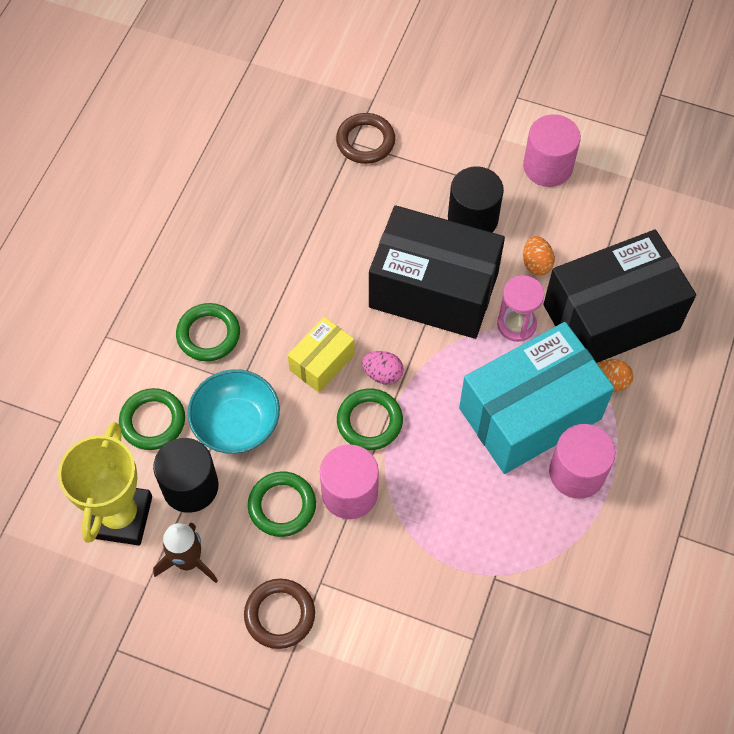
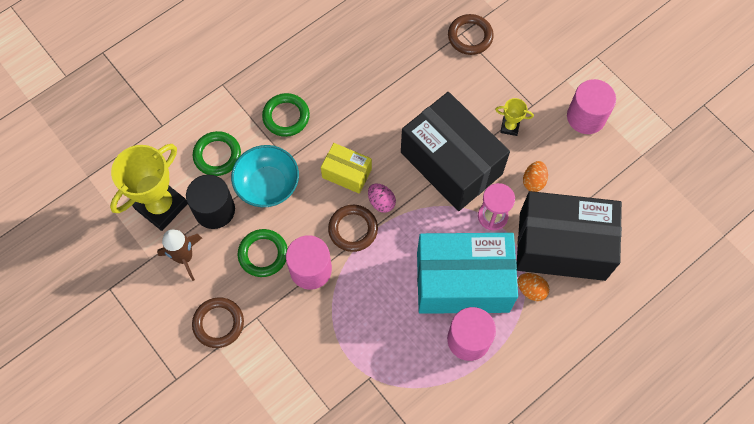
camera: 30 degrees right, 5 degrees up
yellow box [288,317,355,393] -> yellow box turned 45 degrees clockwise [321,143,372,194]
green ring [337,389,403,450] -> brown ring [328,205,378,252]
black cylinder [448,167,504,232] -> yellow trophy [495,98,534,136]

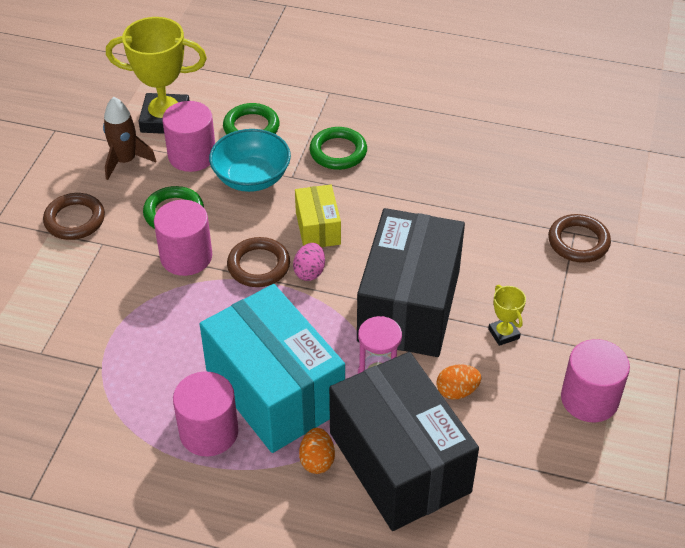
camera: 55 degrees right, 20 degrees down
black cylinder [186,175,235,229] -> pink cylinder [162,101,215,172]

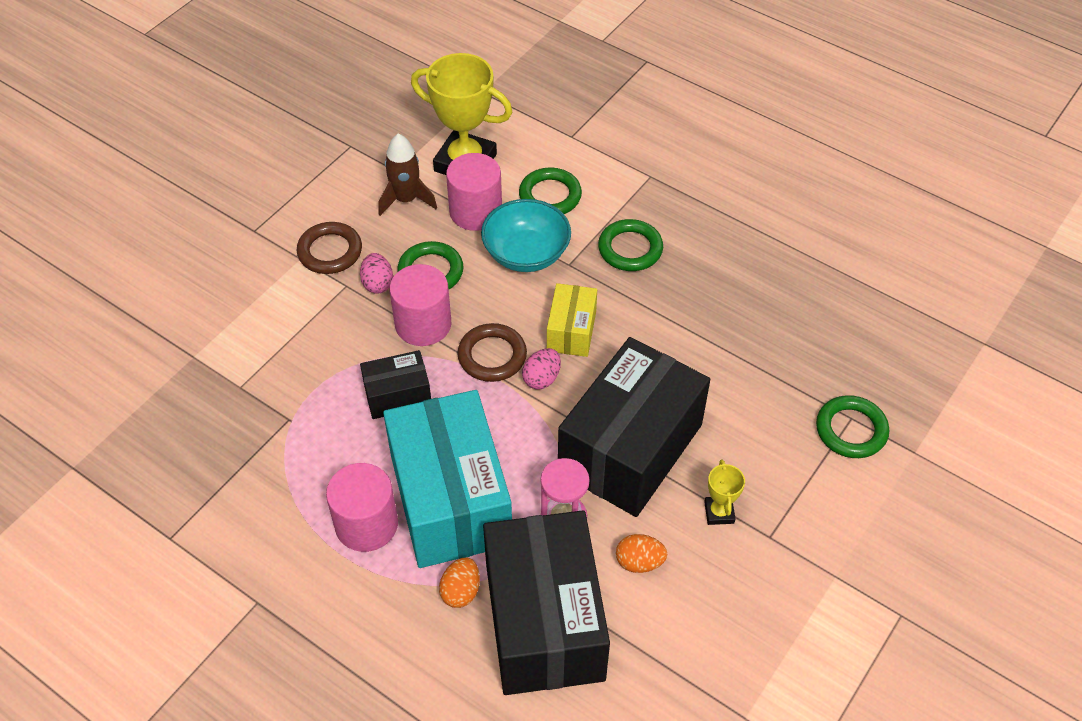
camera: 20 degrees right, 5 degrees up
brown ring [548,214,611,263] -> green ring [816,395,889,458]
pink cylinder [561,339,630,422] -> none
none -> pink egg [360,253,393,294]
none -> black box [360,350,431,419]

